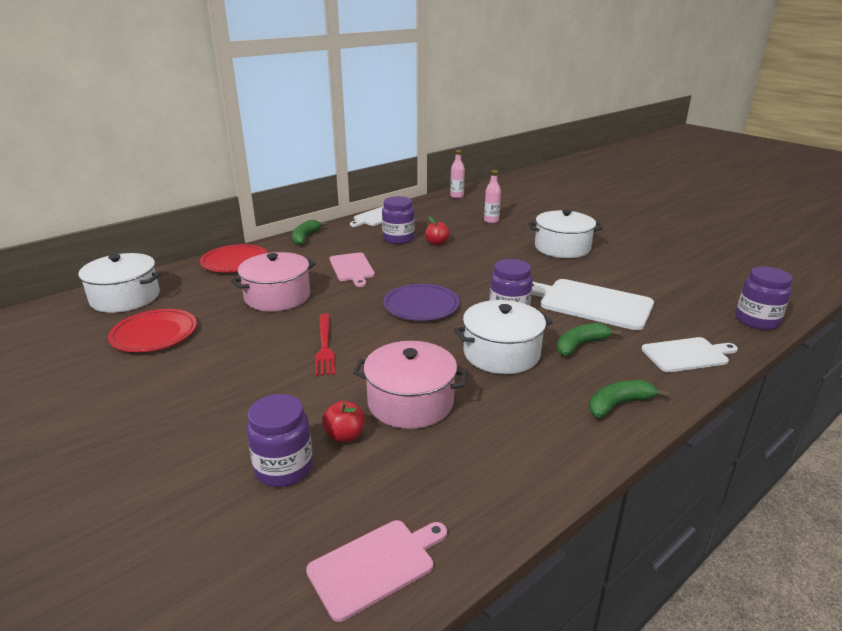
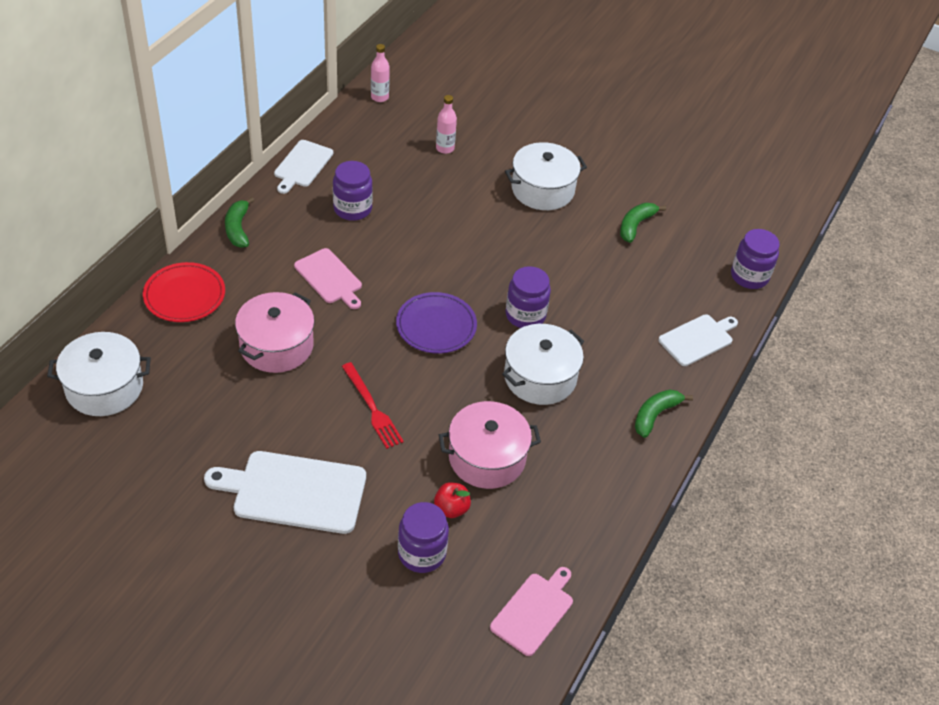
camera: 25 degrees left, 20 degrees up
red plate [108,309,197,352] -> none
red apple [425,216,450,246] -> none
white cutting board [532,279,654,330] -> white cutting board moved to [204,451,366,534]
green banana [557,323,621,356] -> green banana moved to [620,203,666,243]

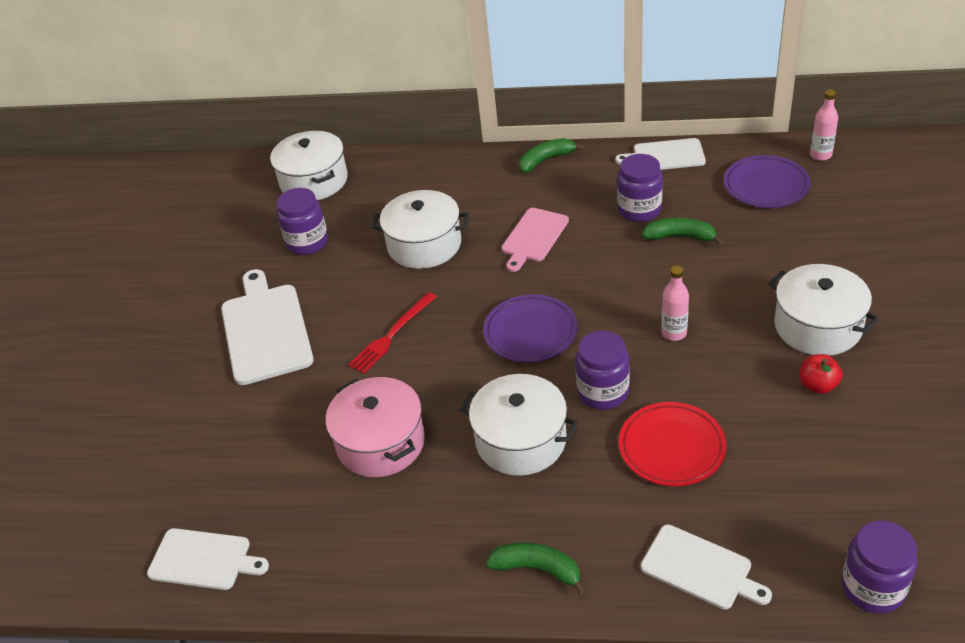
camera: 75 degrees right, 5 degrees down
red plate [143,262,225,322] -> red plate moved to [619,402,727,486]
pink pot [235,292,315,373] -> white pot [371,190,469,269]
purple jar [398,502,449,573] -> purple jar moved to [276,188,328,255]
red apple [434,482,471,518] -> red apple moved to [800,354,843,394]
pink bottle [436,95,457,154] -> pink bottle moved to [661,266,689,341]
pink cutting board [490,567,573,656] -> white cutting board [147,528,269,590]
green banana [620,203,666,243] -> green banana moved to [642,218,723,245]
none -> purple plate [724,155,811,208]

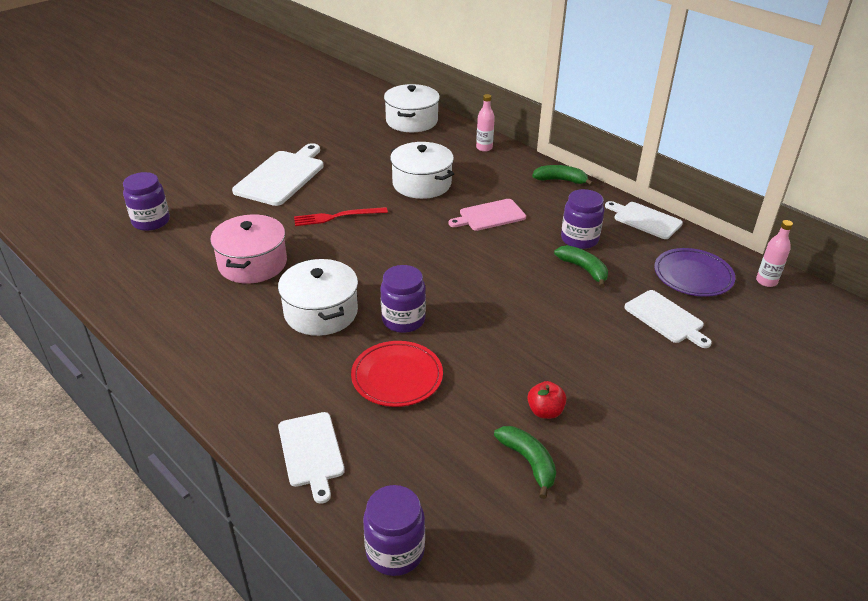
camera: 35 degrees right, 5 degrees down
white cutting board [147,528,269,590] -> white cutting board moved to [624,290,712,348]
purple jar [276,188,328,255] -> purple jar moved to [123,172,170,231]
purple plate [483,294,578,362] -> none
green banana [486,542,586,595] -> green banana moved to [494,426,556,499]
pink bottle [661,266,689,341] -> pink bottle moved to [476,94,495,152]
white pot [769,264,879,356] -> none

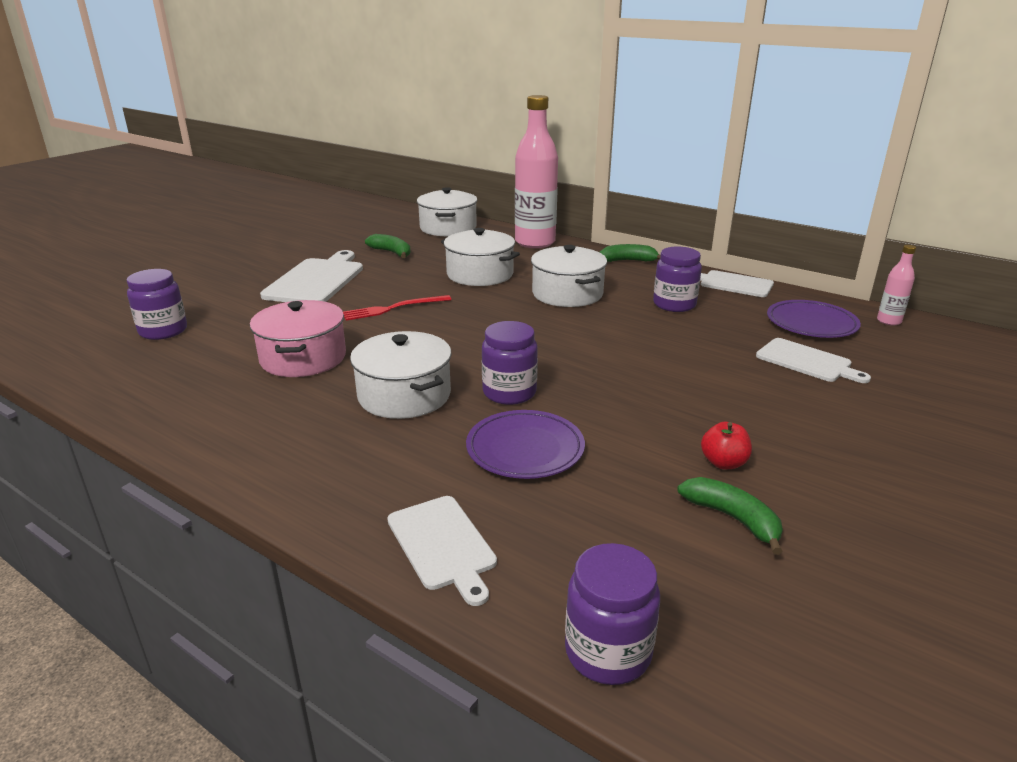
camera: 10 degrees left, 10 degrees down
red plate [351,341,443,407] -> purple plate [466,410,585,479]
pink cutting board [448,199,526,231] -> white pot [531,245,607,307]
pink bottle [476,94,495,152] -> pink bottle [515,95,558,248], size x2.26
green banana [554,245,608,288] -> green banana moved to [365,234,411,258]

